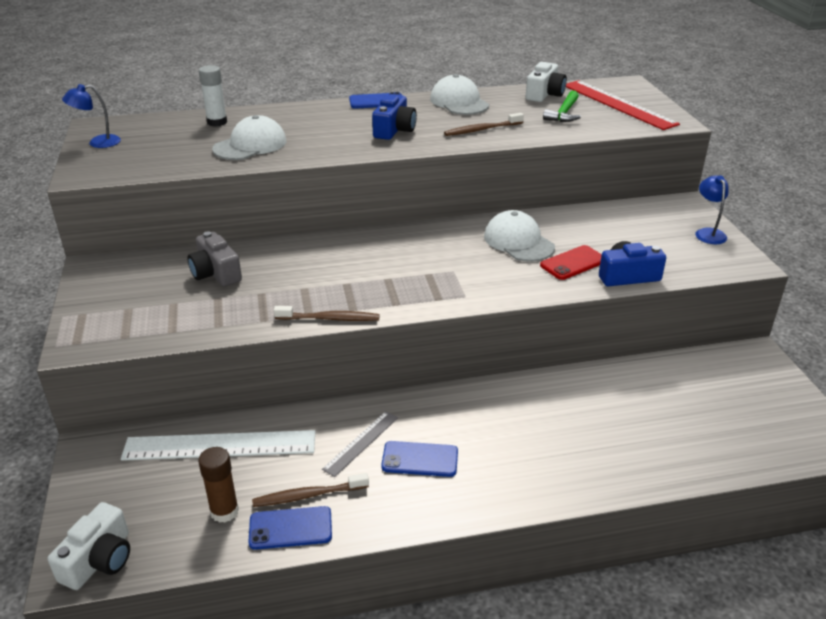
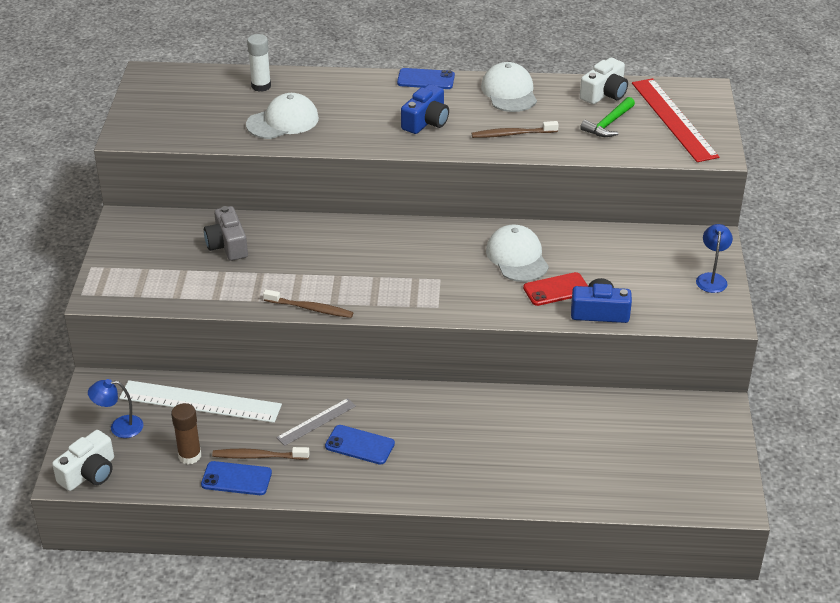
camera: 15 degrees right, 5 degrees up
blue lamp [62,84,121,148] -> blue lamp moved to [88,379,144,438]

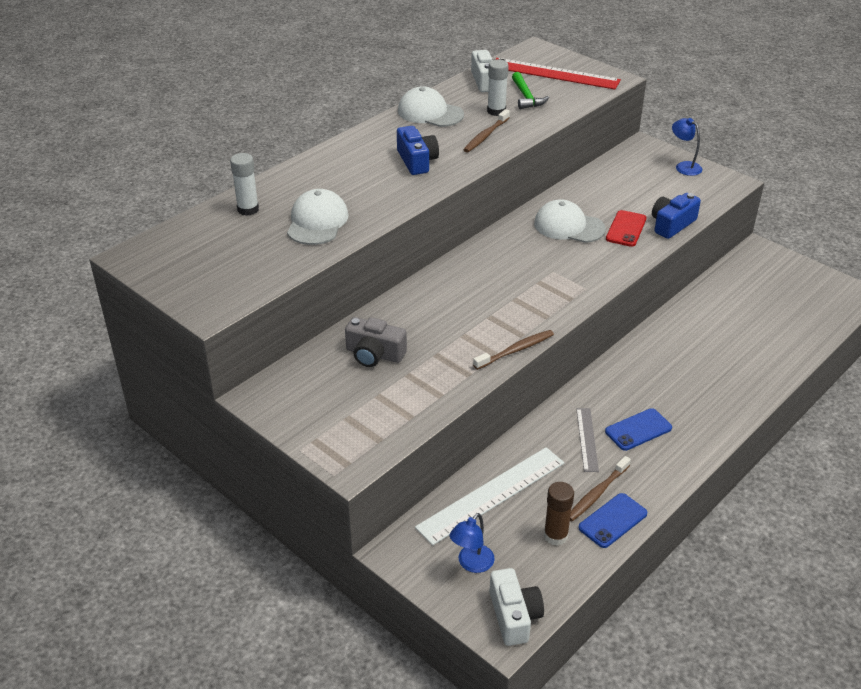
camera: 50 degrees left, 0 degrees up
blue phone [397,68,455,89] -> none
none -> white glue stick [487,60,509,116]

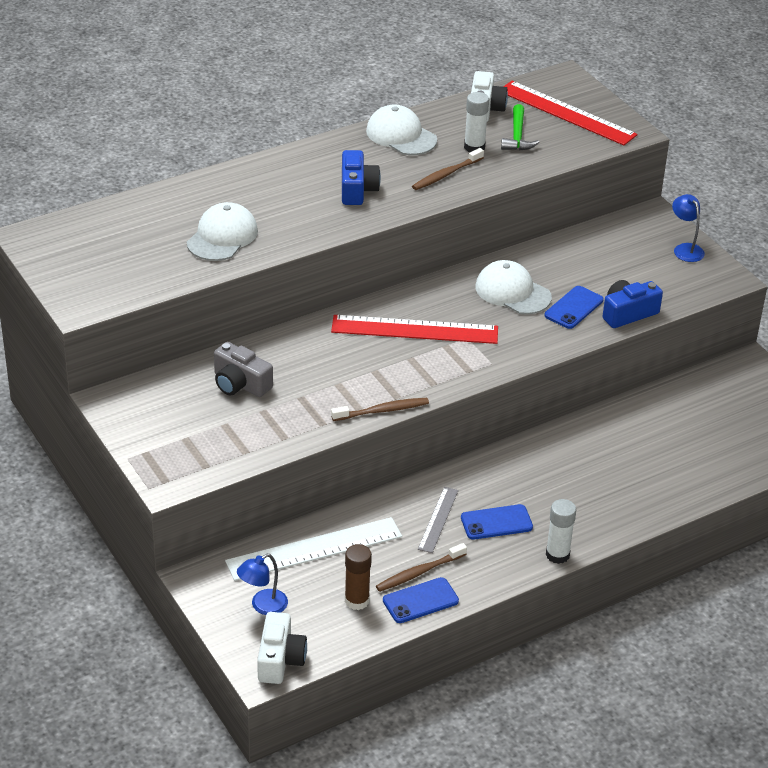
camera: 15 degrees right, 0 degrees up
white glue stick [230,153,259,216] -> white glue stick moved to [546,499,576,564]
red phone [606,210,647,247] -> blue phone [544,286,604,329]
none -> red ruler [331,315,498,344]

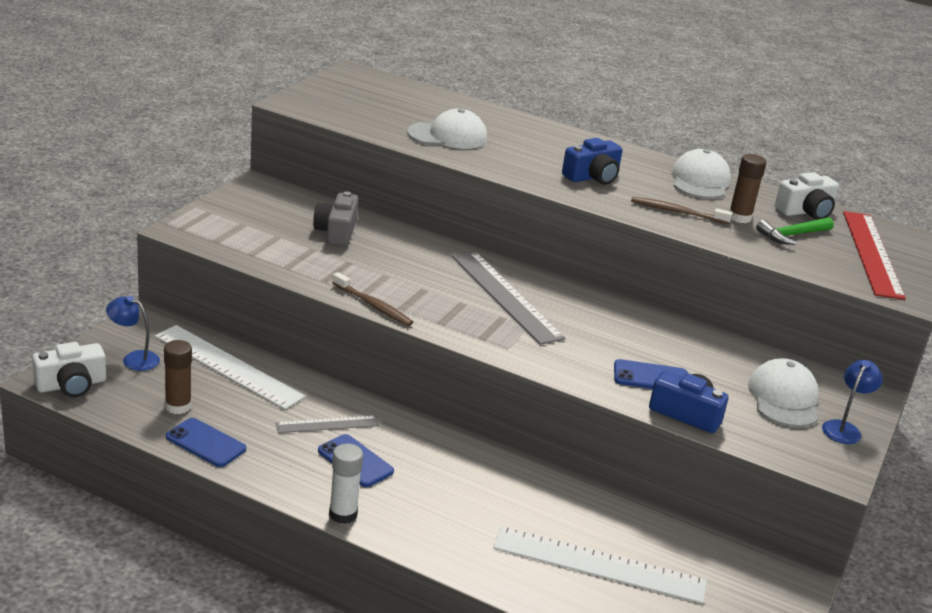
camera: 55 degrees right, 10 degrees down
red ruler [331,315,498,344] -> grey ruler [452,252,565,345]
brown toothbrush [376,543,467,592] -> none
white glue stick [464,92,489,152] -> brown glue stick [729,154,767,223]
white cap [476,260,552,315] -> white cap moved to [748,358,819,427]
none -> white ruler [493,526,707,604]

